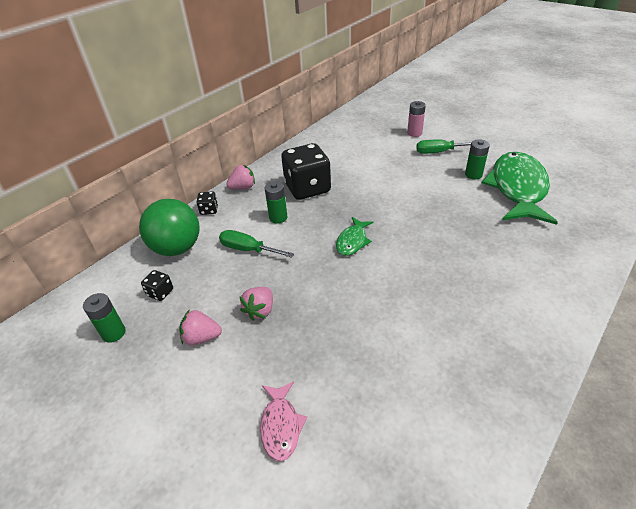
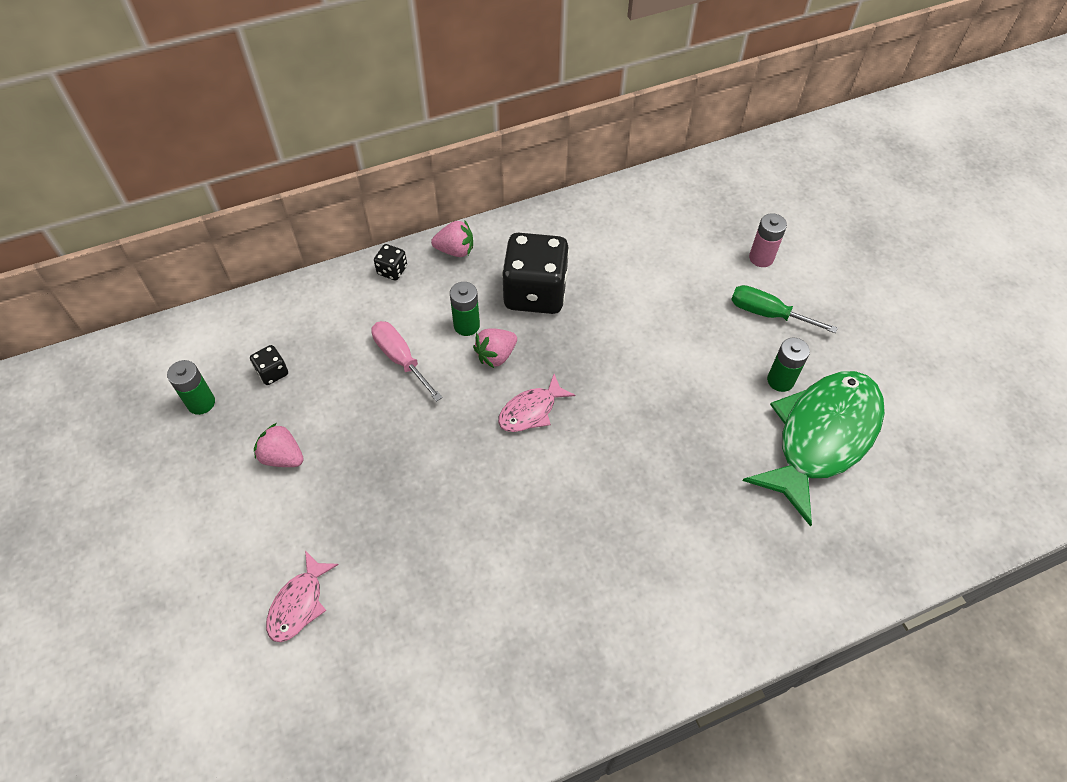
camera: 25 degrees right, 15 degrees up
green ball [139,199,199,256] -> none
green screwdriver [219,230,294,258] -> pink screwdriver [371,321,443,402]
pink strawberry [240,287,273,321] -> pink strawberry moved to [473,328,517,368]
green fish [336,217,373,256] -> pink fish [498,374,575,432]

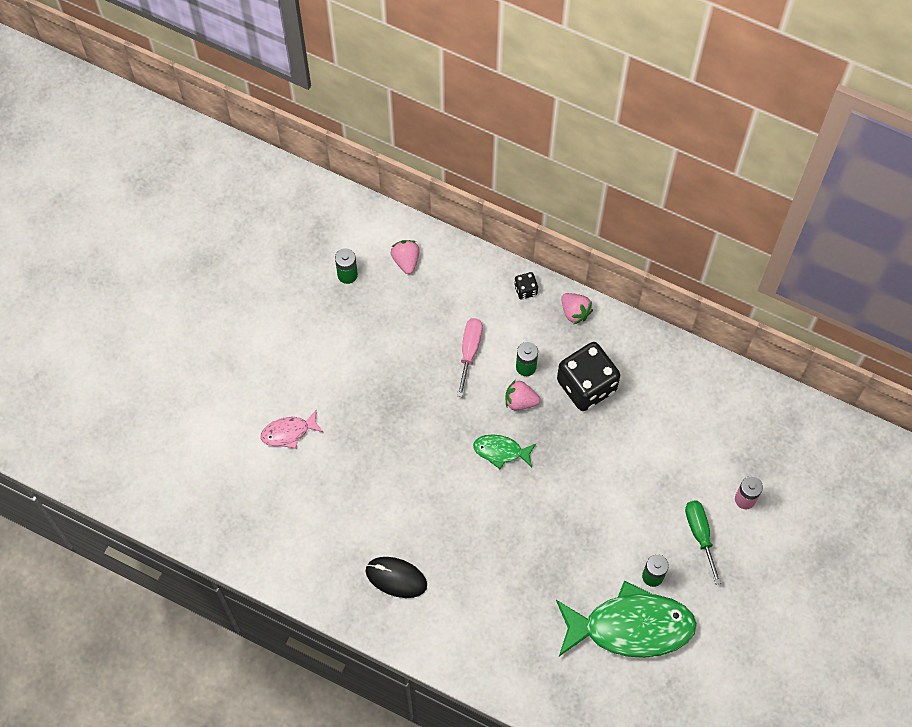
camera: 50 degrees right, 10 degrees up
black dice [250,345,288,385] -> none
pink strawberry [254,423,304,467] -> pink strawberry moved to [391,240,419,274]
pink fish [498,374,575,432] -> green fish [473,434,536,469]
none -> black mouse [366,557,427,598]

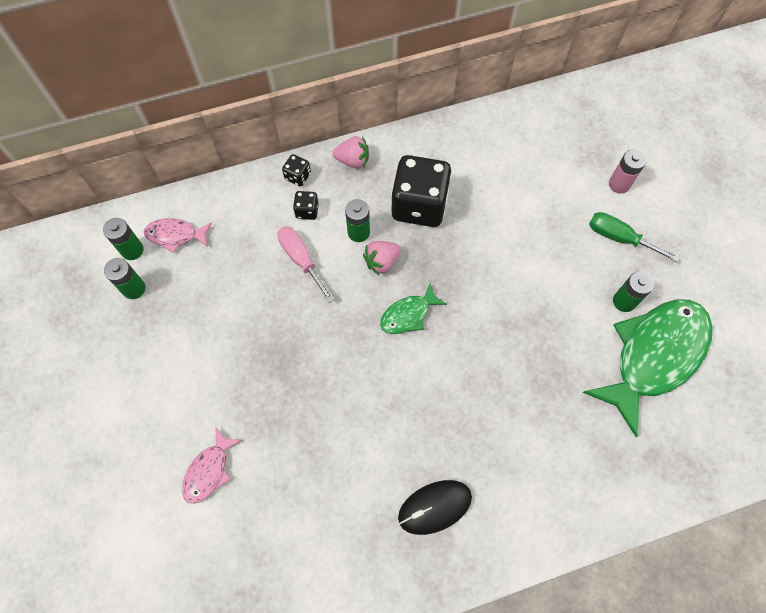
camera: 45 degrees left, 0 degrees up
pink strawberry [391,240,419,274] -> pink fish [144,218,212,253]
none -> green battery [103,218,144,260]
none -> black dice [293,191,319,220]

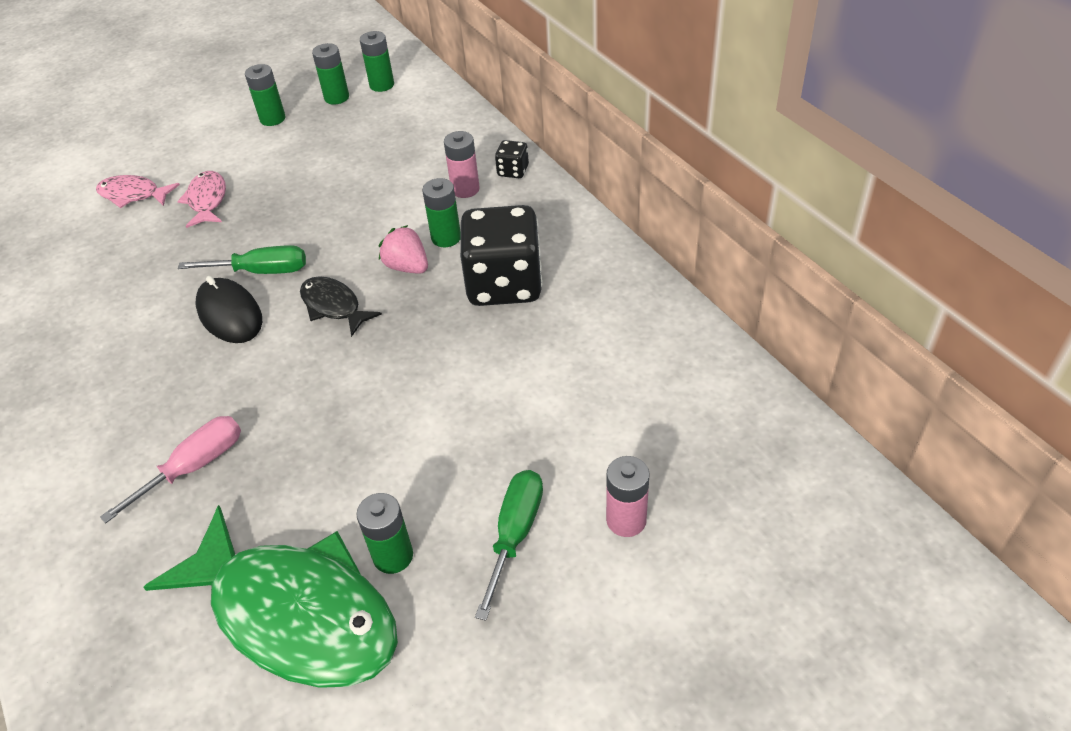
camera: 80 degrees right, 20 degrees down
pink fish [144,218,212,253] -> pink fish moved to [177,171,226,228]
pink screwdriver [277,226,334,303] -> pink screwdriver moved to [100,416,241,523]
black dice [293,191,319,220] -> pink battery [444,131,480,198]
pink strawberry [333,136,369,168] -> none
green fish [380,283,447,334] -> black fish [300,276,382,337]
black mouse [398,480,472,535] -> black mouse moved to [196,275,262,343]
none -> green screwdriver [178,245,306,274]
none -> green battery [245,64,286,126]

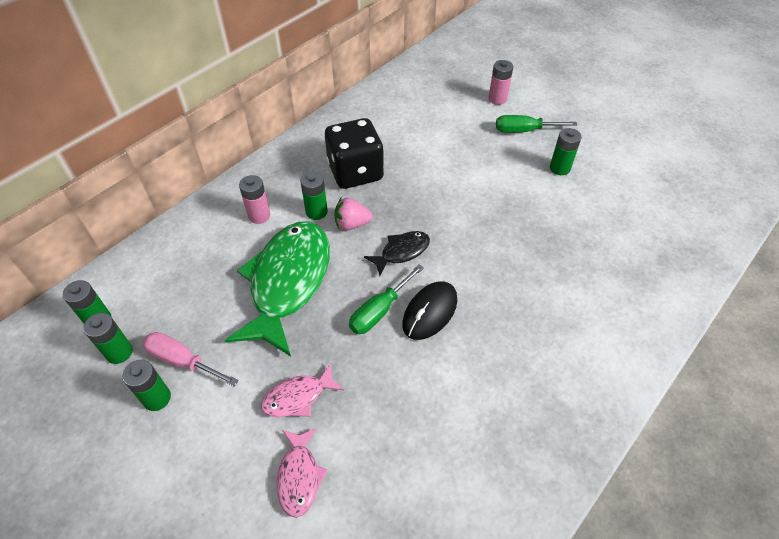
camera: 110 degrees left, 5 degrees up
pink screwdriver [100,416,241,523] -> pink screwdriver moved to [143,332,239,386]
green fish [143,505,398,688] -> green fish moved to [225,222,330,357]
green screwdriver [178,245,306,274] -> green screwdriver turned 120 degrees counterclockwise [349,264,424,334]
black fish [300,276,382,337] -> black fish turned 150 degrees counterclockwise [364,231,430,276]
pink strawberry [379,225,428,274] -> pink strawberry turned 60 degrees clockwise [334,198,373,231]
black dice [495,140,529,178] -> none

